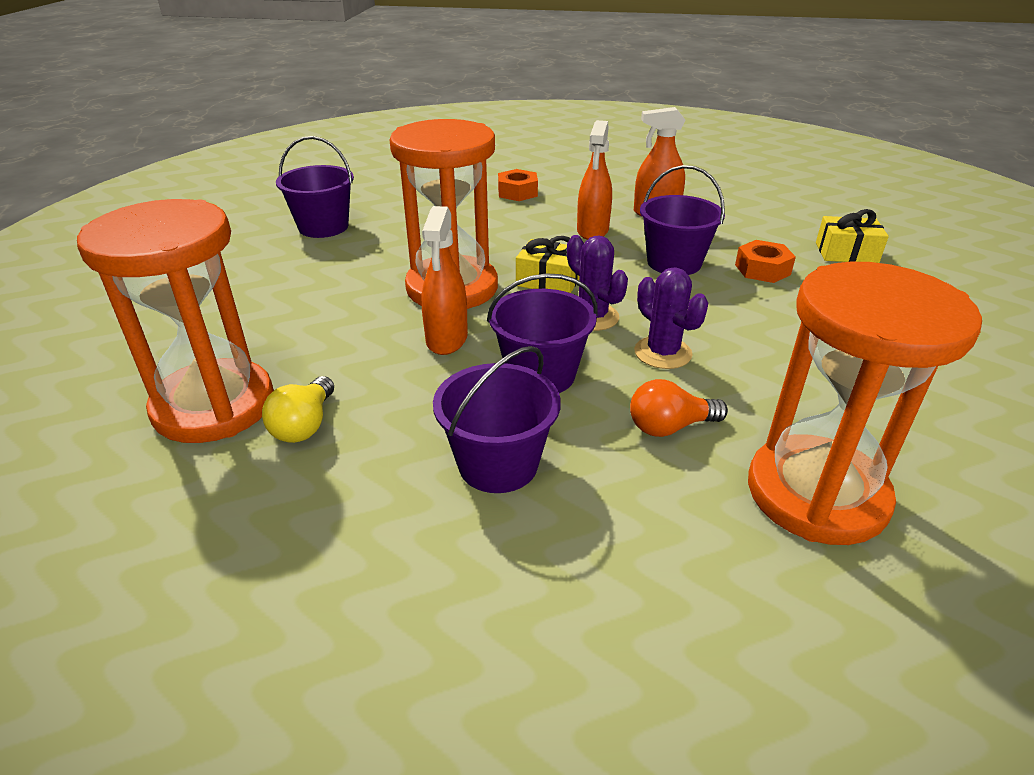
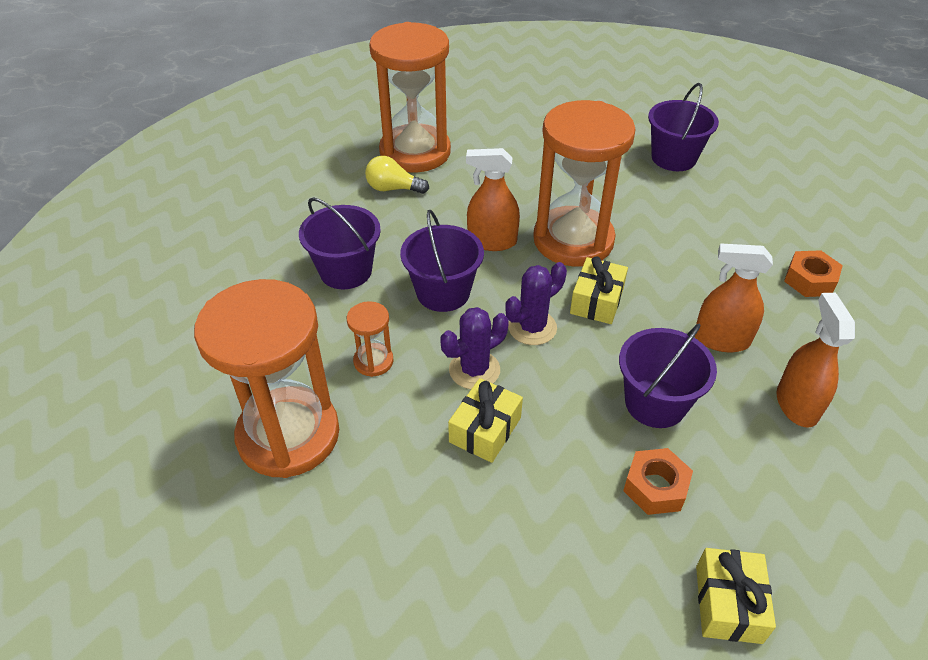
camera: 90 degrees right, 10 degrees up
orange light bulb [630,379,728,437] -> orange hourglass [347,301,394,377]
none -> yellow gift [448,378,523,463]

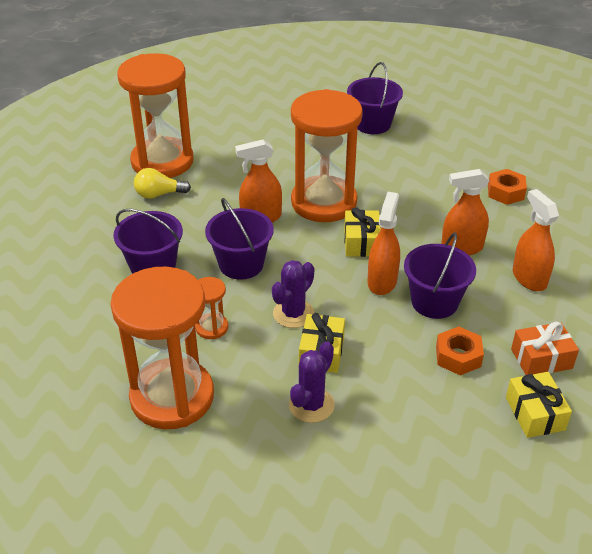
camera: 20 degrees left, 5 degrees down
purple cactus [505,262,567,345] -> purple cactus moved to [289,341,335,423]
none -> orange spray bottle [368,192,400,295]
none -> orange gift [511,322,579,375]

